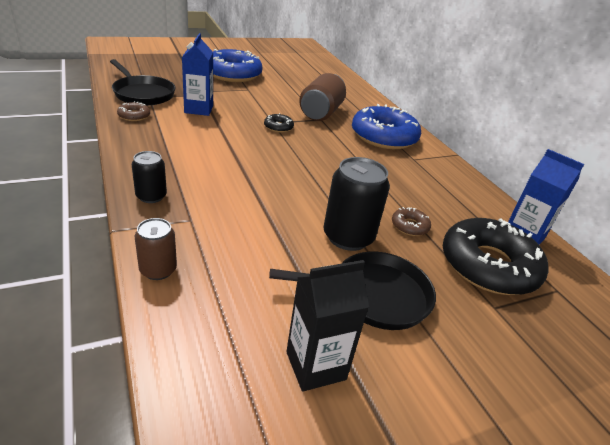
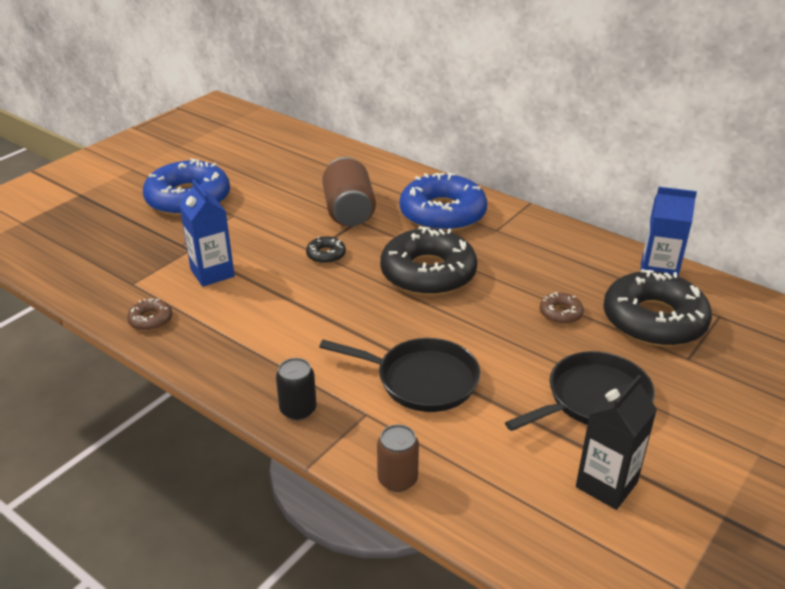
camera: 25 degrees left, 0 degrees up
black pan [110,59,176,106] -> black pan moved to [319,338,480,412]
black can [323,157,390,251] -> none
none -> black donut [380,226,477,296]

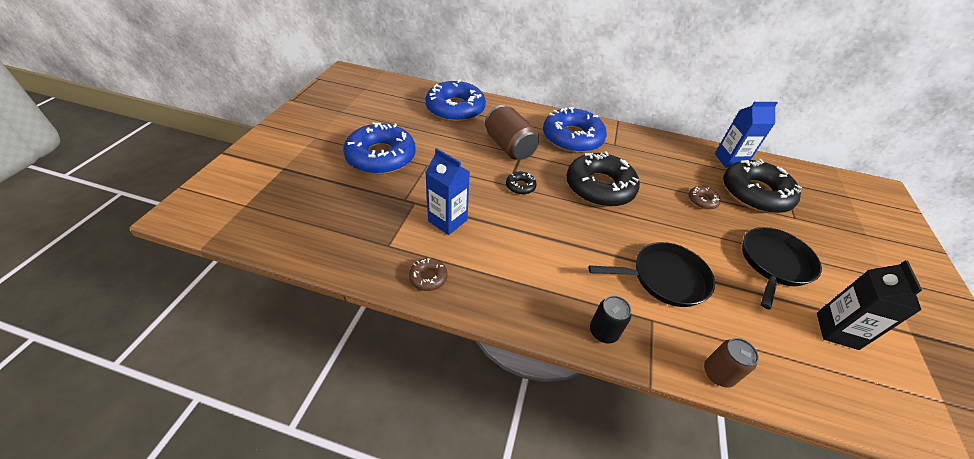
camera: 25 degrees left, 10 degrees up
none -> blue donut [425,79,486,122]

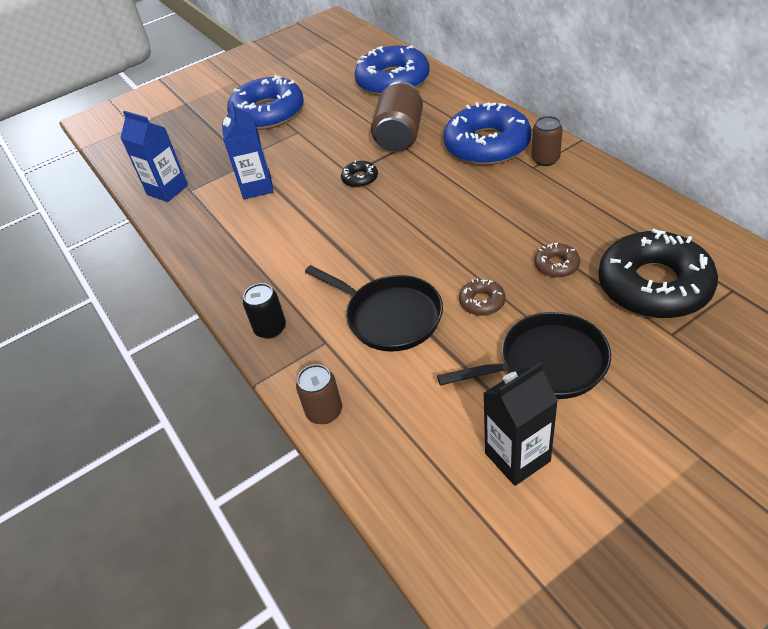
camera: 50 degrees right, 0 degrees up
brown donut [409,258,448,291] -> brown donut moved to [459,278,506,316]
black donut [567,151,640,207] -> none
blue carton [715,102,778,168] -> blue carton moved to [120,111,188,202]
none -> brown can [531,116,563,166]

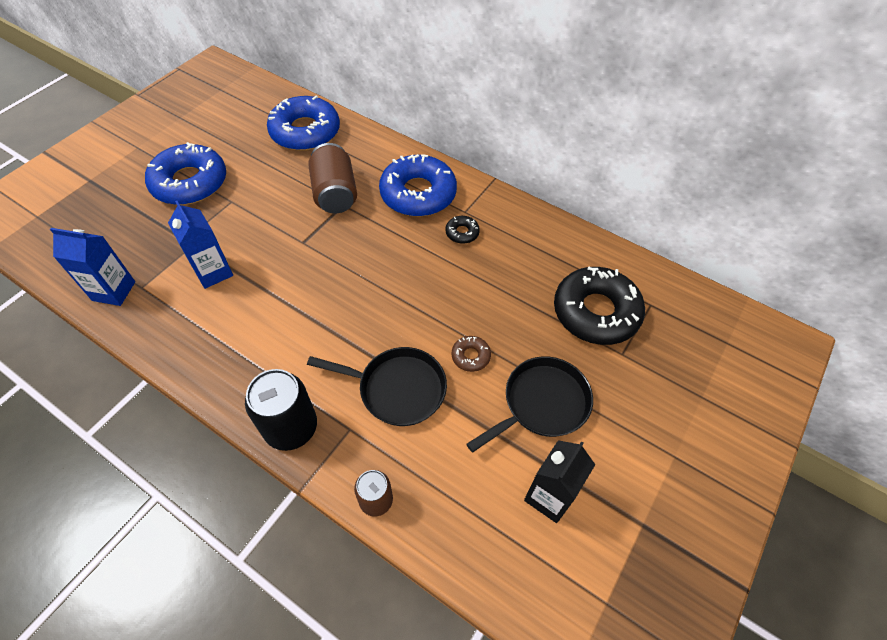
camera: 30 degrees left, 10 degrees up
black can [243,283,286,339] -> black can [245,369,317,451], size x1.71
black donut [341,160,378,188] -> black donut moved to [445,216,480,244]
brown can [531,116,563,166] -> none
brown donut [534,243,580,278] -> none

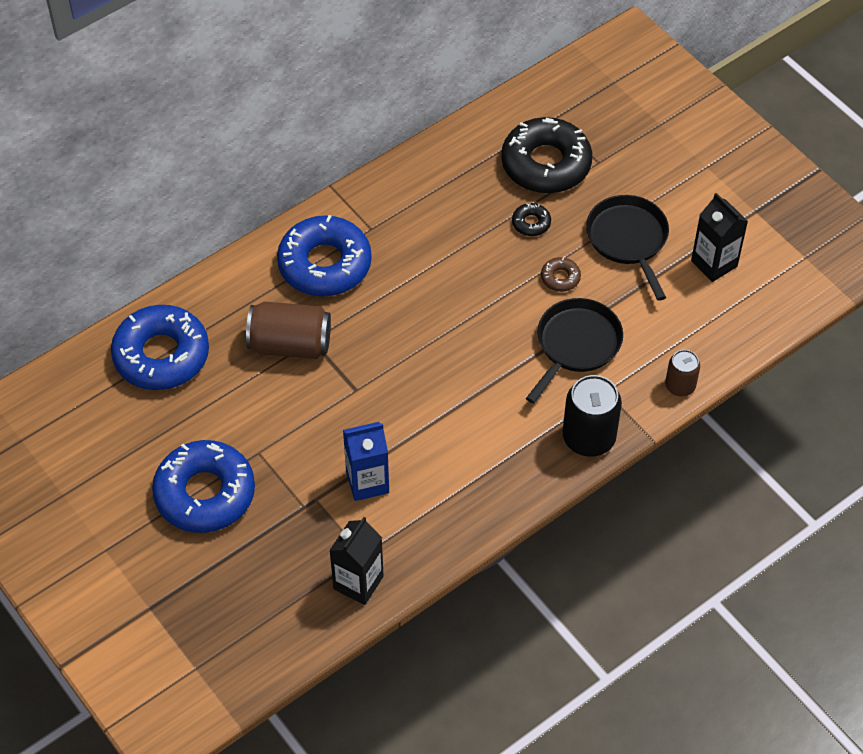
camera: 70 degrees left, 0 degrees up
blue carton [50,228,135,306] -> black carton [329,517,384,605]
black donut [445,216,480,244] -> black donut moved to [512,203,551,236]

